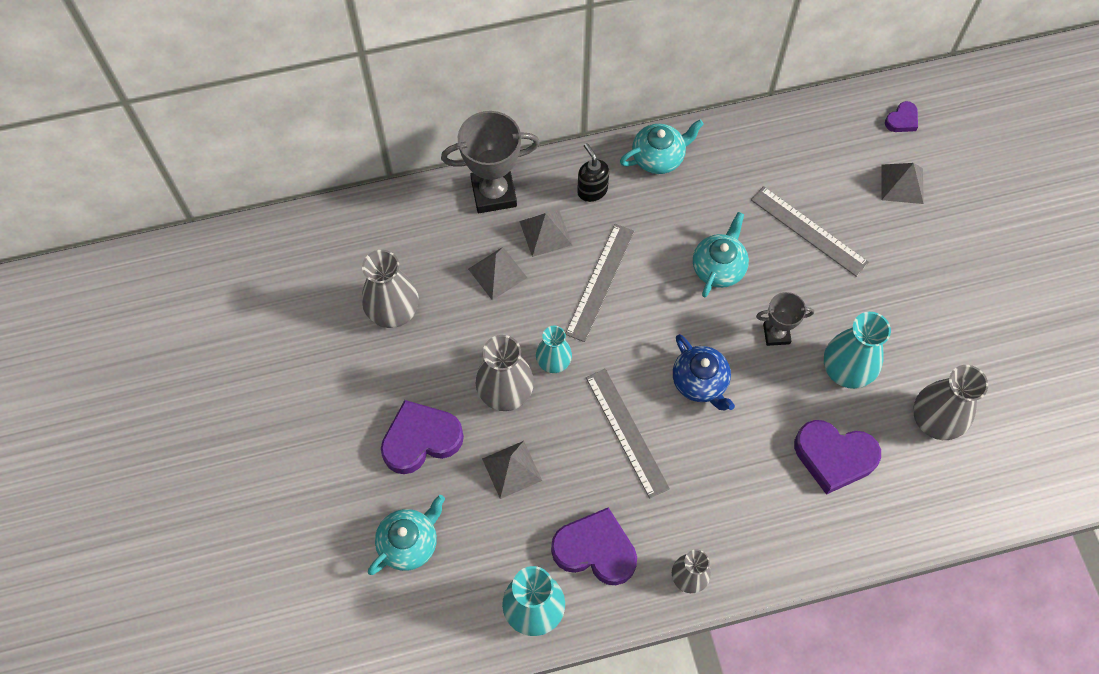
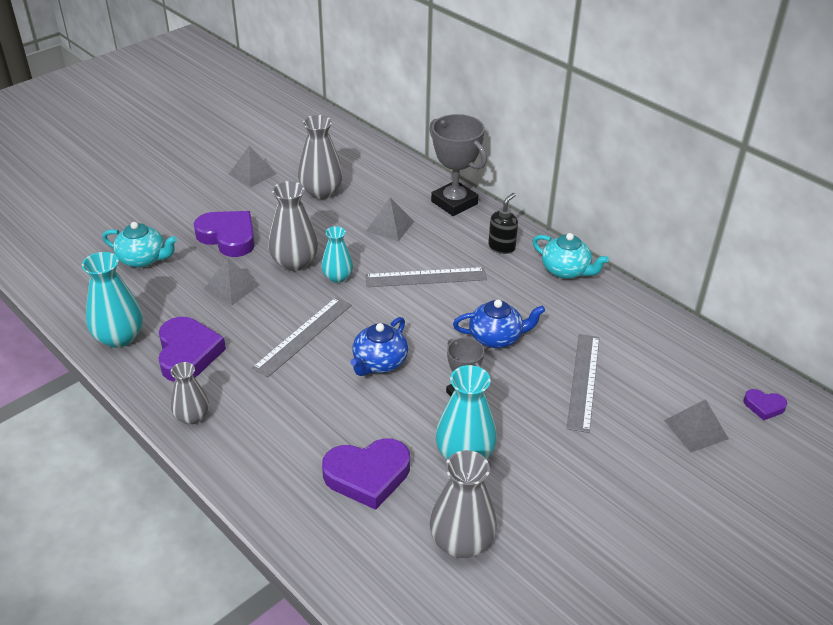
camera: 60 degrees right, 25 degrees down
grey pyramid [519,210,572,257] -> grey pyramid moved to [229,146,276,188]
turquoise teapot [693,212,749,298] -> blue teapot [453,300,545,348]
purple heart [794,420,881,495] -> purple heart turned 90 degrees counterclockwise [322,438,410,510]

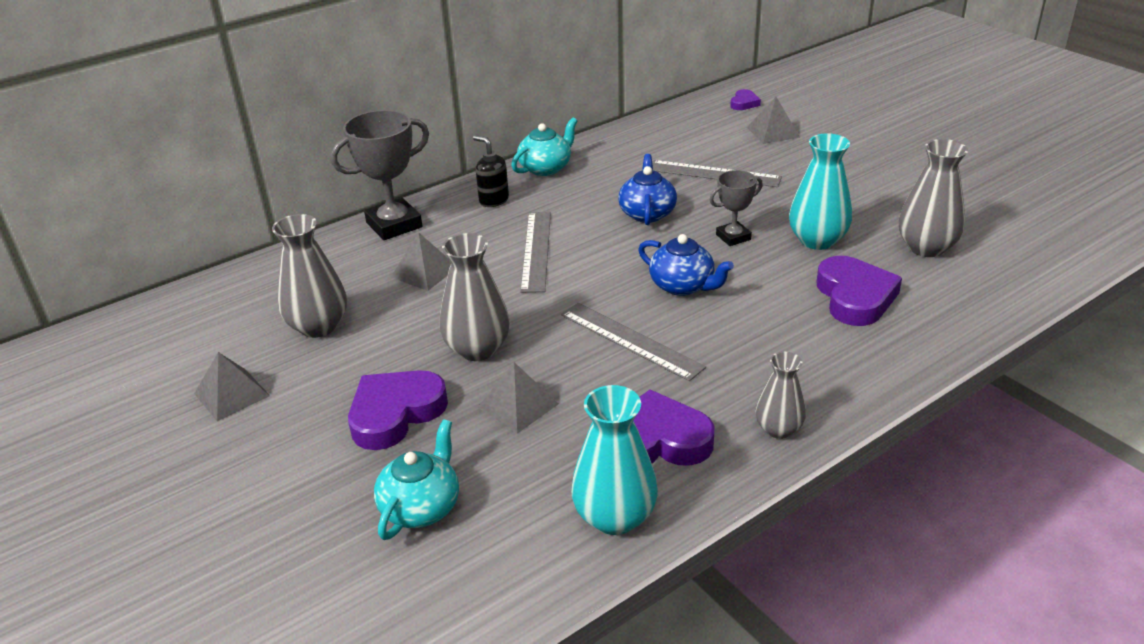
camera: 80 degrees left, 5 degrees down
turquoise vase [321,226,353,283] -> none

